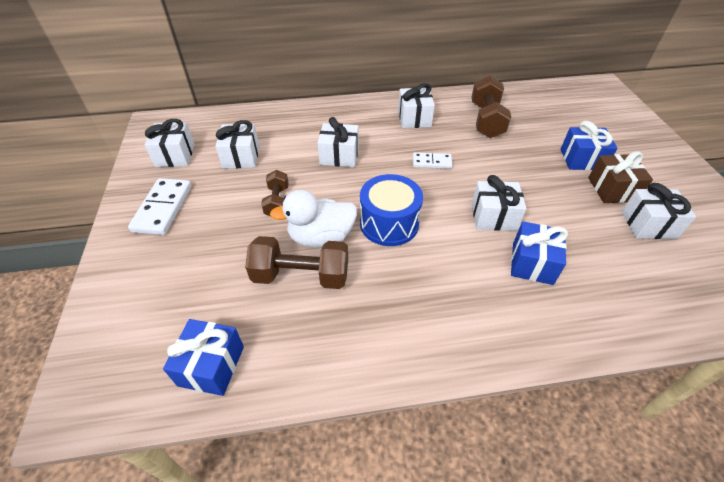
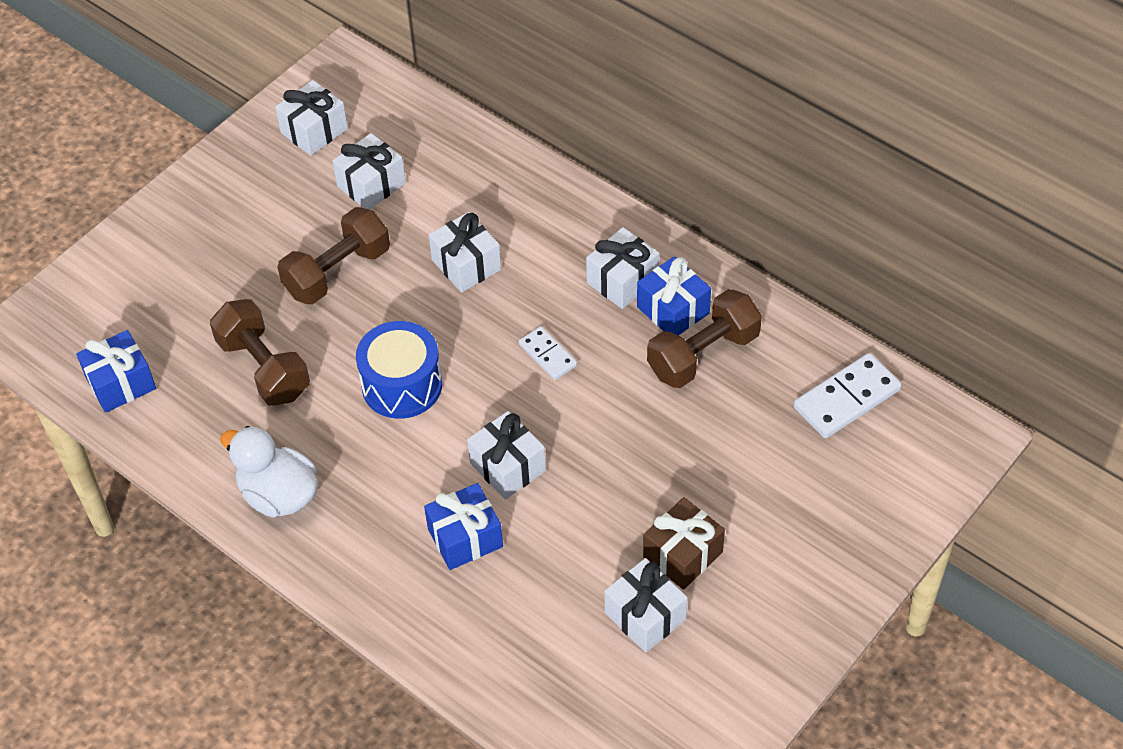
camera: 50 degrees right, 5 degrees up
white domino [128,178,191,235] -> white domino moved to [794,353,901,438]
brown dumbbell [261,170,289,216] -> brown dumbbell [278,207,390,304], size x1.68
white duck [270,190,357,248] -> white duck moved to [220,426,318,518]
blue gift [561,121,617,170] -> blue gift moved to [637,256,711,336]

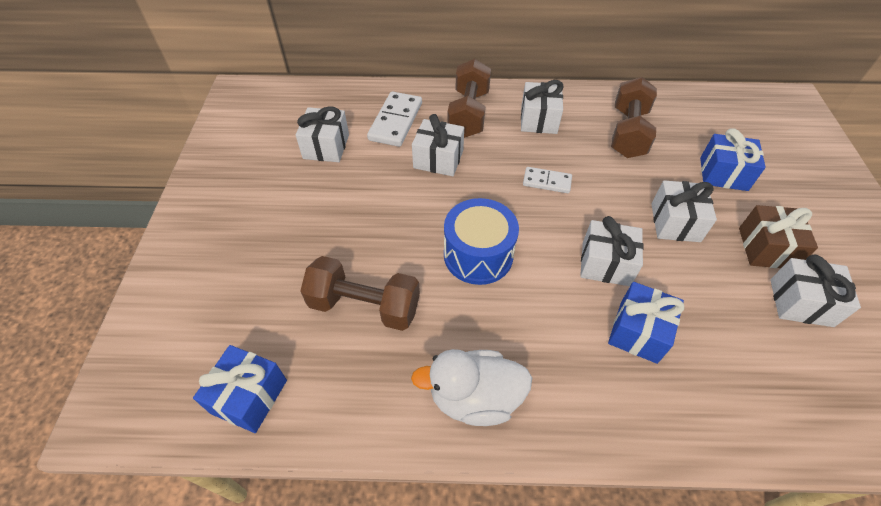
camera: 40 degrees left, 0 degrees up
white gift [275,80,348,156] -> white gift moved to [651,180,717,242]
brown dumbbell [278,207,390,304] -> brown dumbbell moved to [447,59,491,138]
blue gift [637,256,711,336] -> blue gift moved to [700,128,766,191]
white domino [794,353,901,438] -> white domino moved to [367,91,422,147]

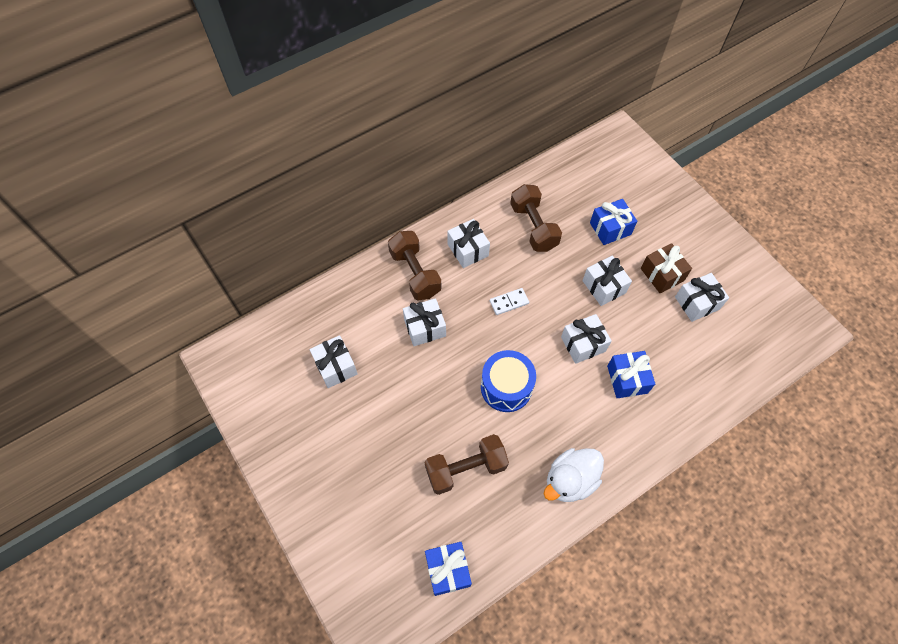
camera: 35 degrees left, 10 degrees up
white domino [367,91,422,147] -> none

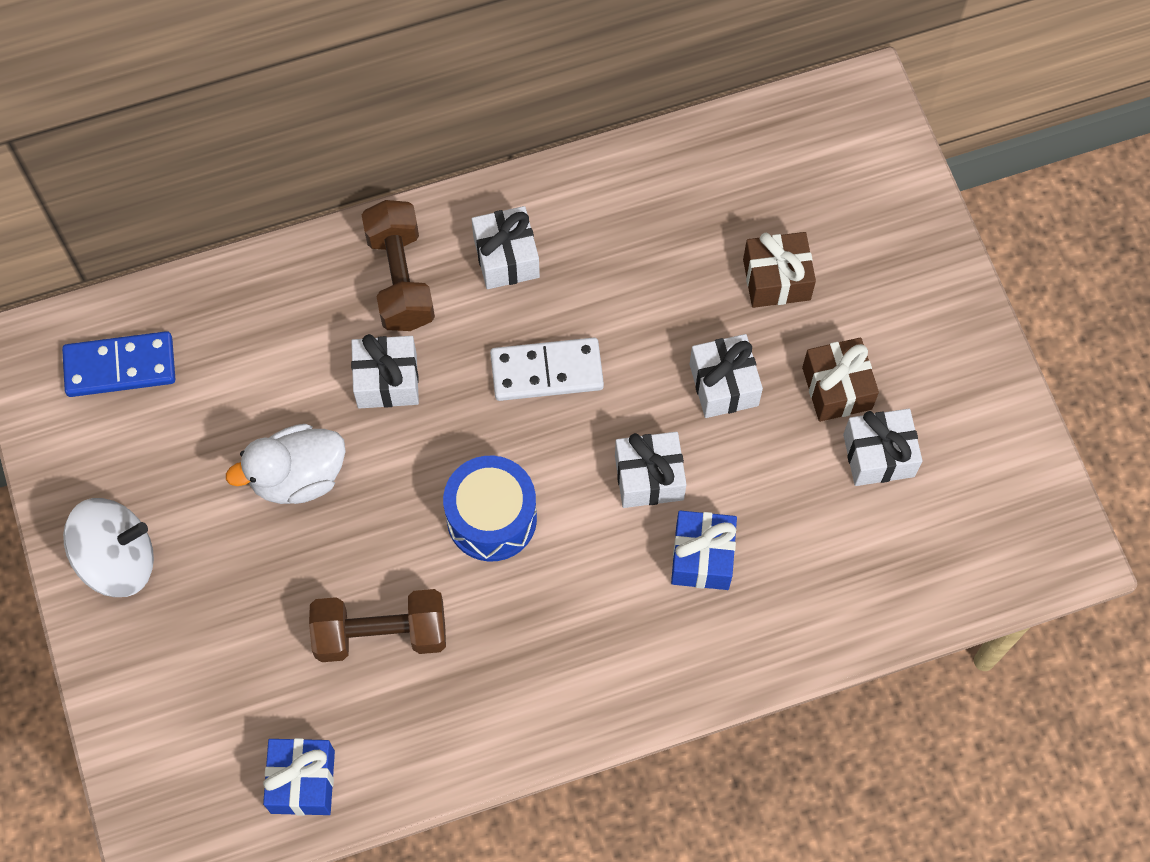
camera: 15 degrees right, 5 degrees up
white gift [310,335,358,388] -> none
white domino [490,288,529,315] -> white domino [490,337,604,401], size x1.66
brown dumbbell [510,184,562,252] -> none
white duck [544,448,604,502] -> white duck moved to [226,424,346,504]
blue gift [590,199,637,245] -> brown gift [743,232,816,308]
none -> blue domino [62,331,175,397]
none -> white spinning top [63,498,154,597]

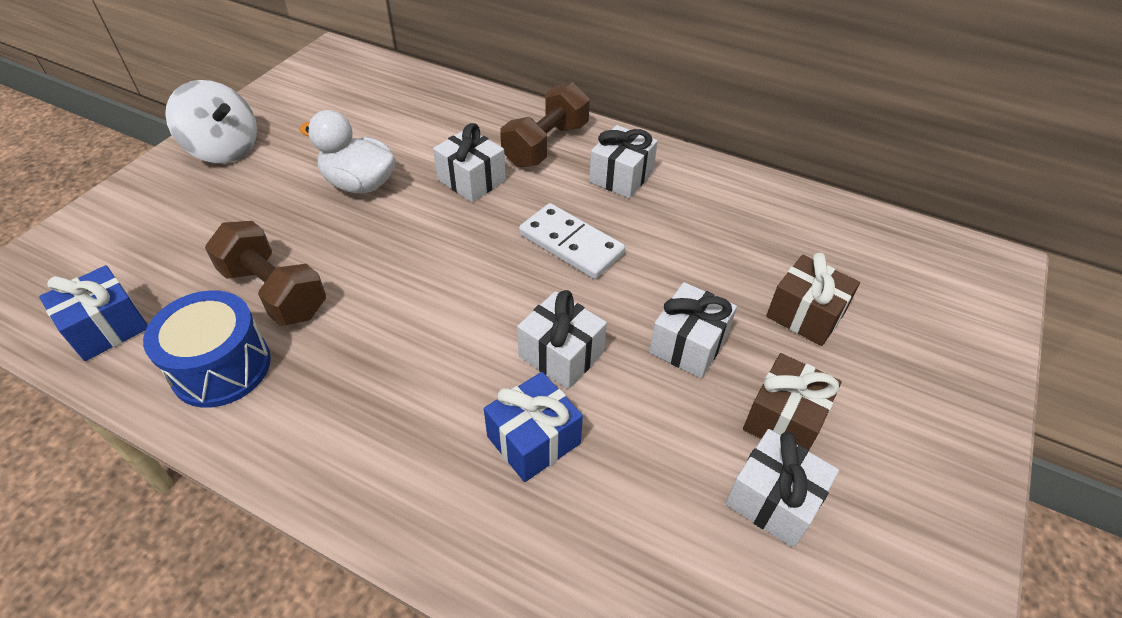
camera: 45 degrees right, 20 degrees down
blue domino [62,331,175,397] -> none
blue drum [443,456,537,562] -> blue drum moved to [143,290,271,408]

